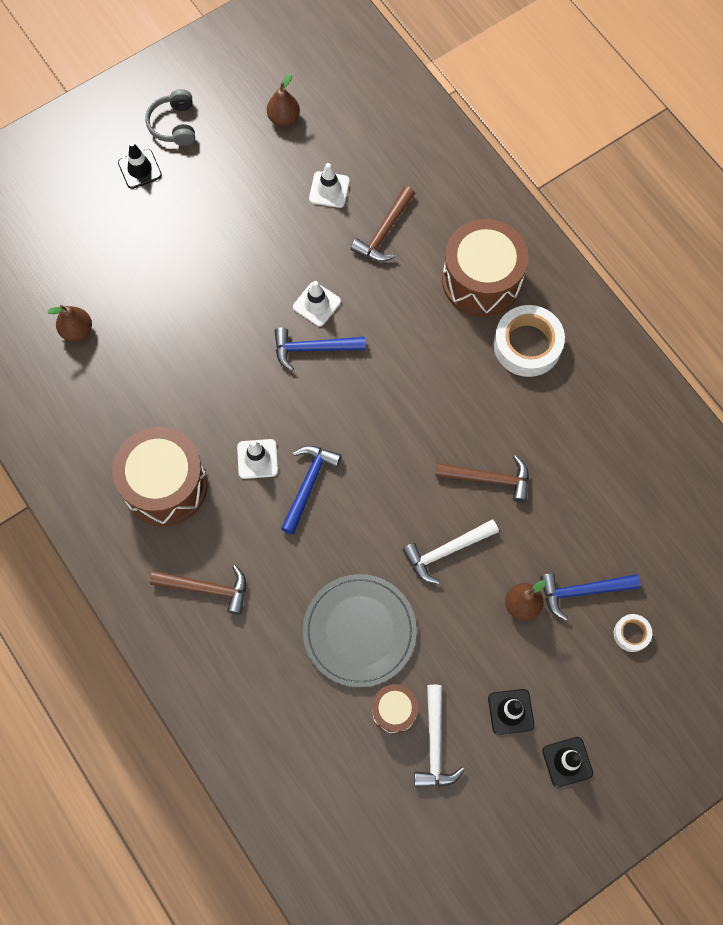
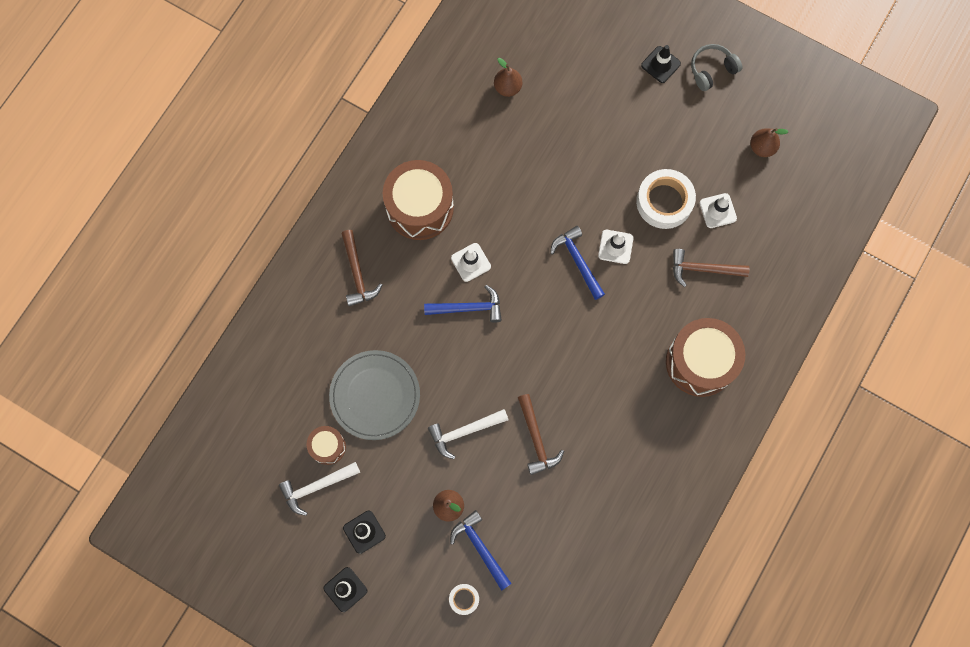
camera: 65 degrees right, 5 degrees up
white hammer [402,519,499,584] -> white hammer turned 60 degrees counterclockwise [428,409,508,459]
white tape [493,305,565,377] -> white tape moved to [636,169,696,229]

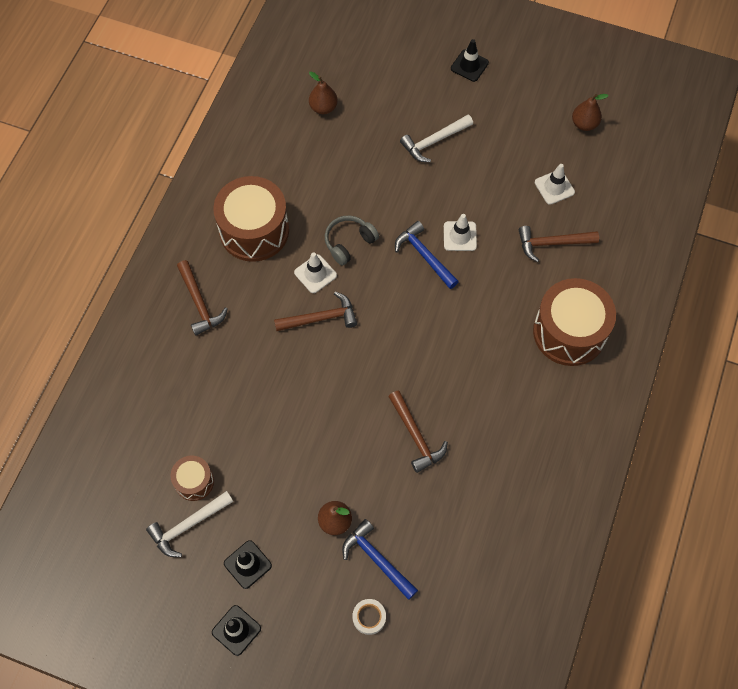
camera: 10 degrees left, 10 degrees down
grey plate [329,350,420,440] -> none
blue hammer [424,285,502,323] -> brown hammer [274,292,357,331]
white hammer [428,409,508,459] -> white hammer moved to [400,115,473,162]
white tape [636,169,696,229] -> none
grey headphones [691,44,742,91] -> grey headphones moved to [325,216,379,266]

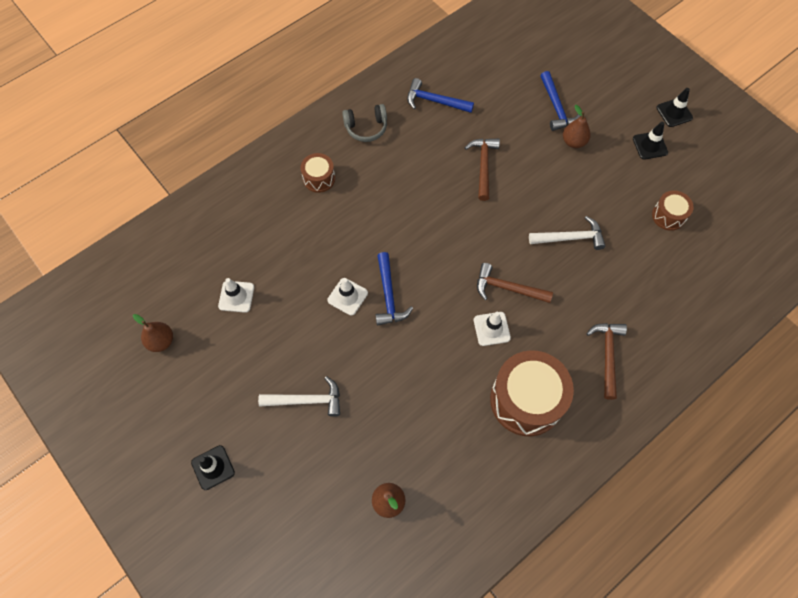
camera: 150 degrees left, 0 degrees up
white hammer [146,491,233,557] -> white hammer moved to [529,216,605,250]
grey headphones [325,216,379,266] -> grey headphones moved to [342,104,387,142]
white tape [352,599,386,635] -> none
brown hammer [519,226,599,262] -> none
brown drum [533,278,616,366] -> brown drum [300,153,335,193], size x0.51
none -> blue hammer [407,78,474,113]

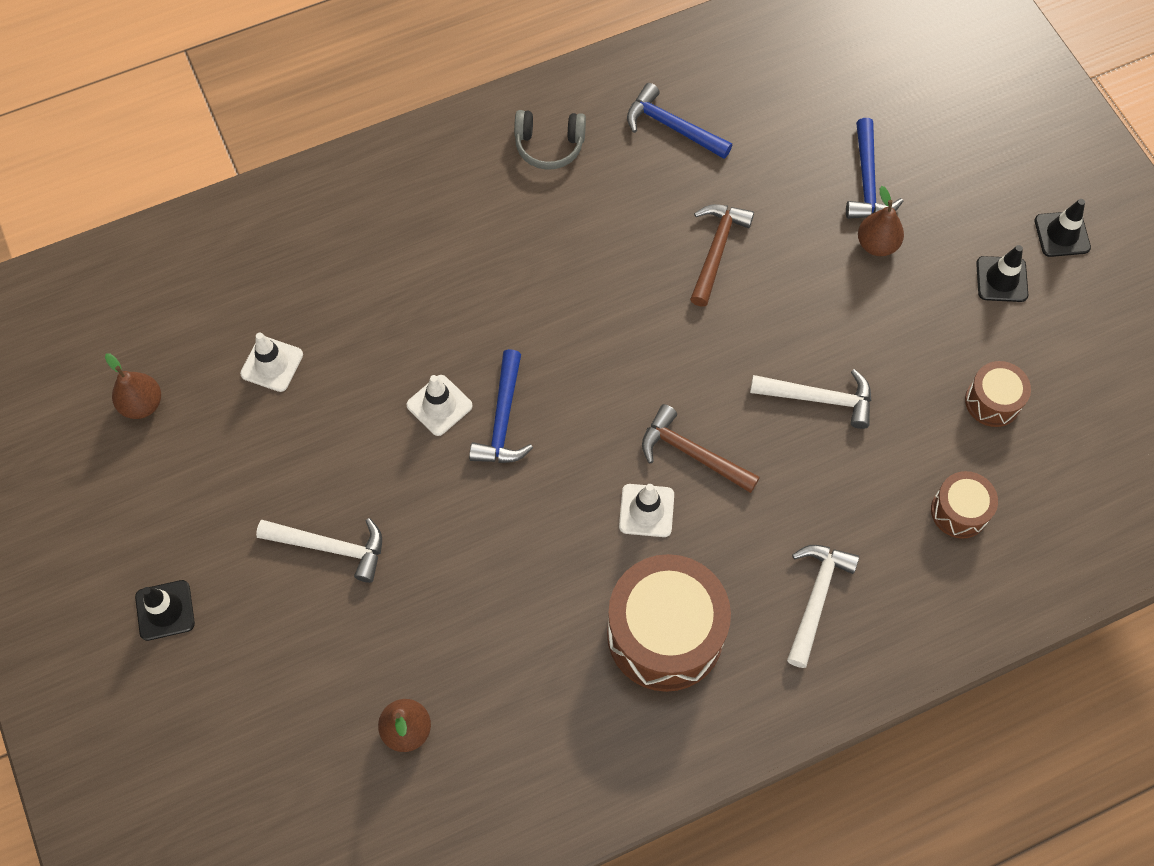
camera: 15 degrees right, 0 degrees up
brown drum [300,153,335,193] -> brown drum moved to [931,471,998,539]
brown hammer [586,323,627,400] -> white hammer [787,545,859,668]

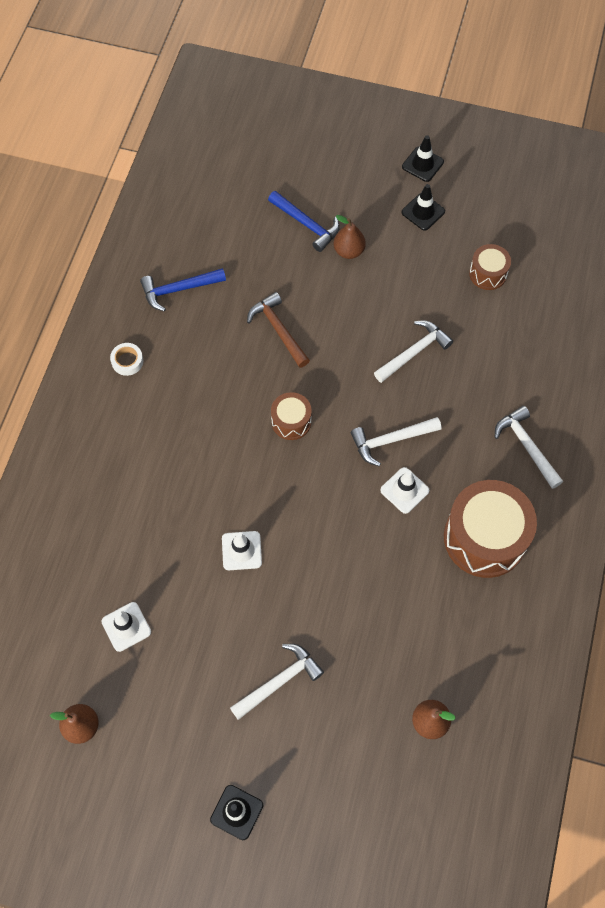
camera: 50 degrees left, 0 degrees up
blue hammer [469,349,533,463] -> none
grey headphones [514,110,586,170] -> white tape [110,343,143,376]
brown hammer [642,404,760,493] -> white hammer [351,417,441,466]
brown drum [931,471,998,539] -> brown drum moved to [271,392,312,440]

